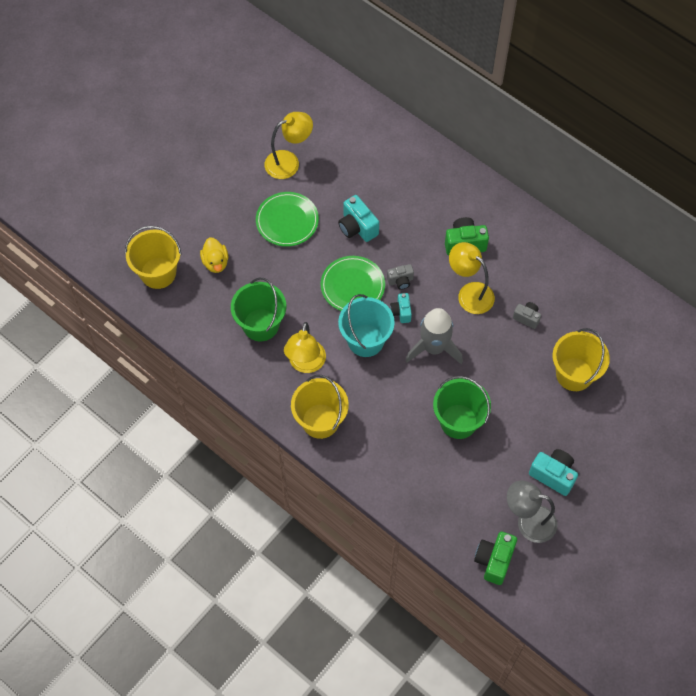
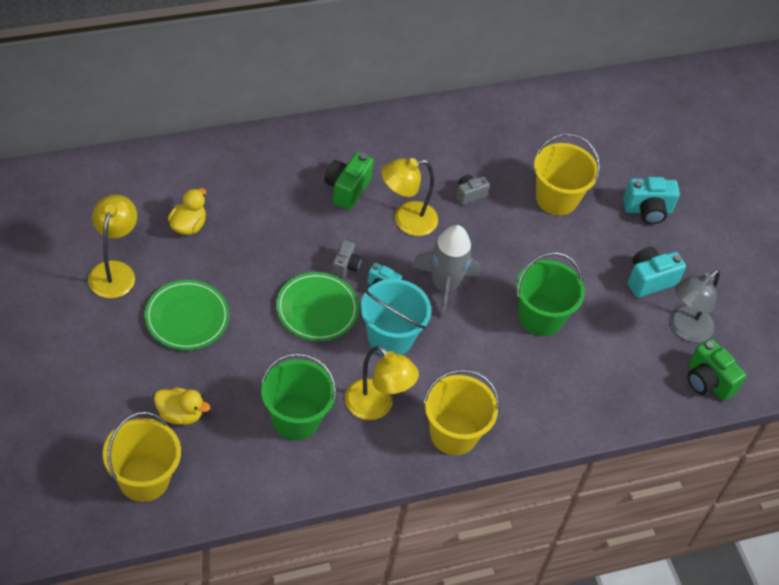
camera: 65 degrees left, 10 degrees down
turquoise camera [338,195,379,242] -> turquoise camera moved to [623,177,680,224]
none -> yellow duck [168,188,206,235]

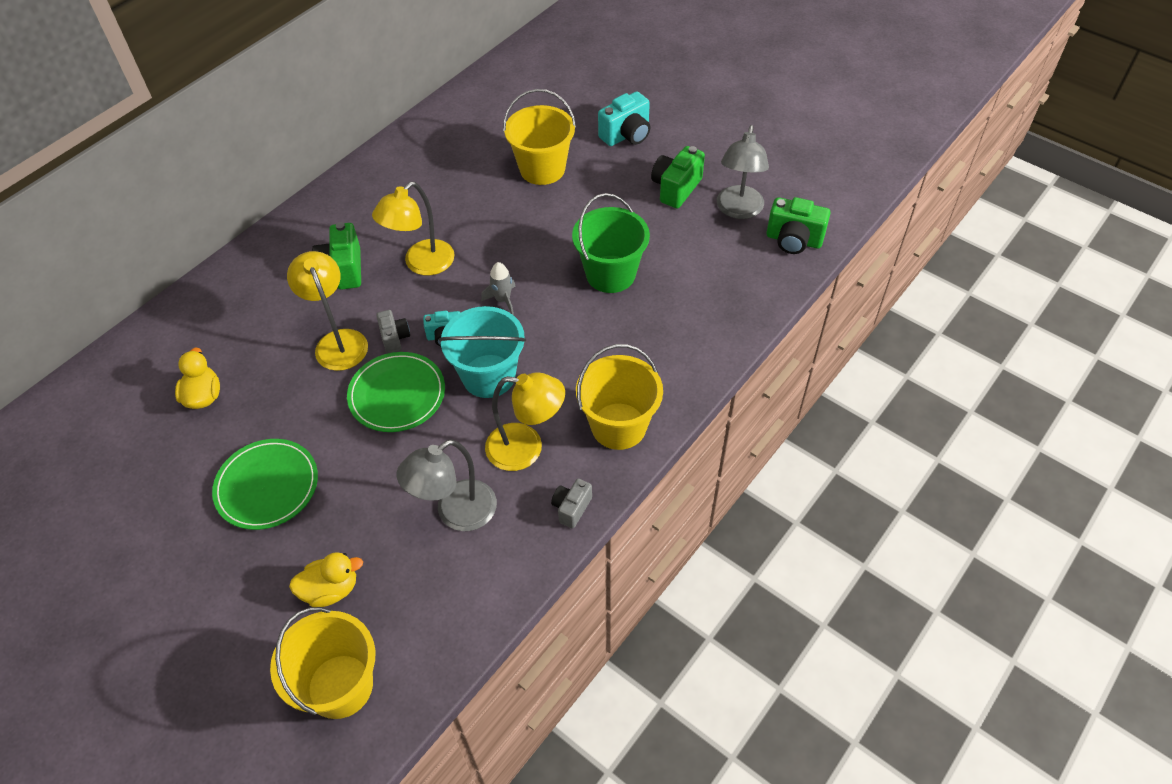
camera: 25 degrees left, 0 degrees up
yellow lamp [88,194,137,298] -> yellow lamp moved to [287,251,368,371]
green bucket [261,353,337,440] -> grey lamp [396,439,497,531]
grey rocket [412,225,481,319] -> grey rocket [481,262,516,315], size x0.49
grey camera [456,175,489,205] -> grey camera moved to [551,479,592,529]
turquoise camera [628,247,686,298] -> green camera [651,146,705,208]

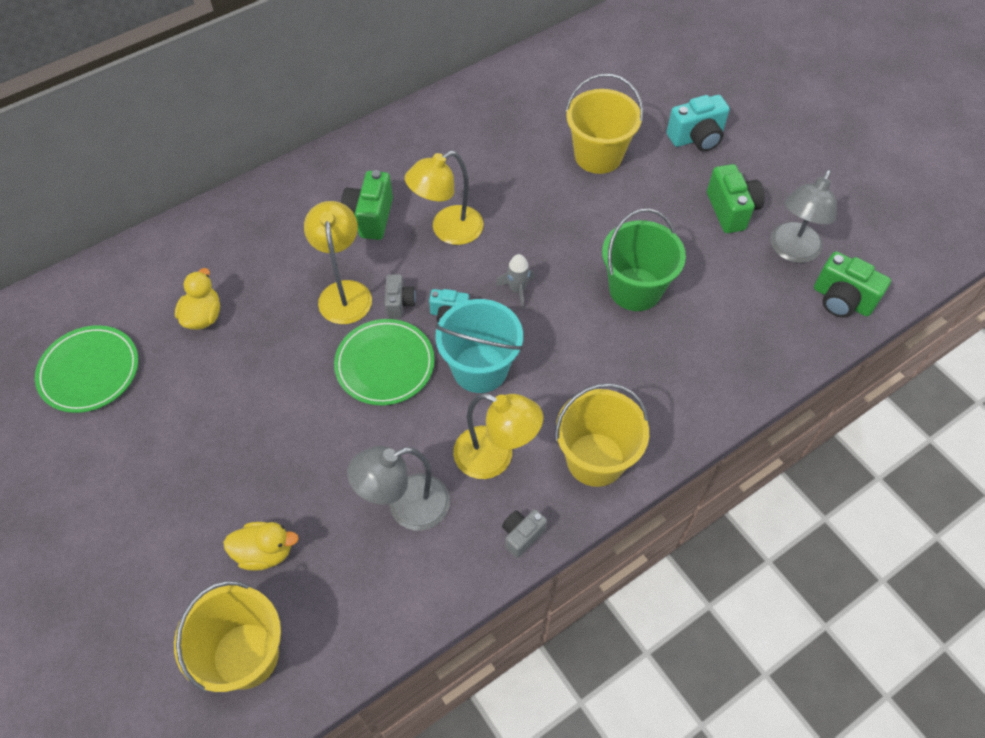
camera: 15 degrees right, 5 degrees up
green plate [212,439,318,530] -> green plate moved to [35,325,138,413]
green camera [651,146,705,208] -> green camera turned 120 degrees clockwise [707,164,765,233]

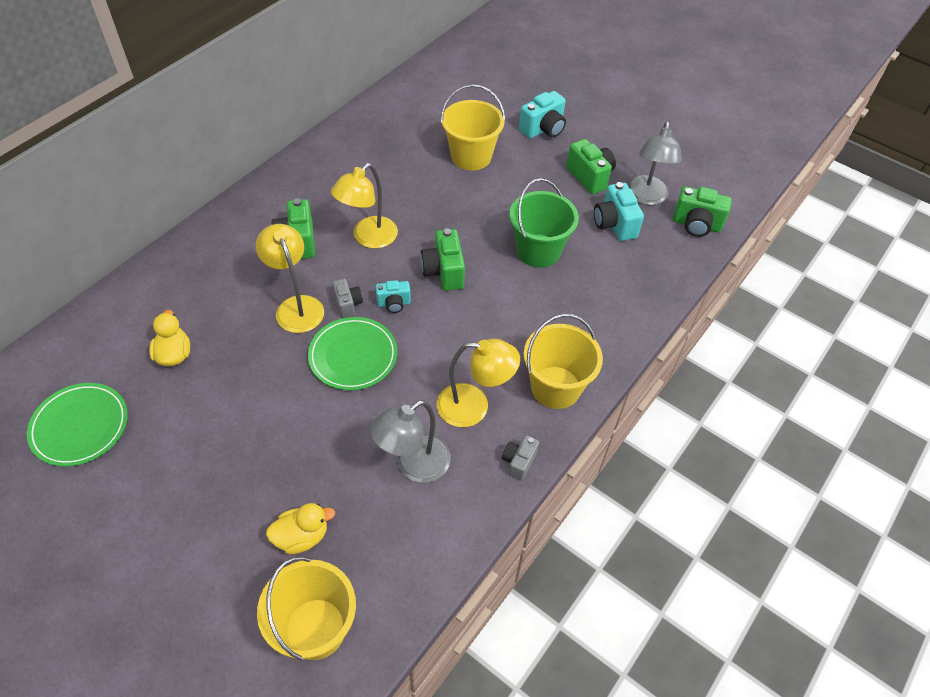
camera: 20 degrees left, 5 degrees down
turquoise bucket [435,299,523,393] -> none
grey rocket [496,254,534,309] -> green camera [420,228,465,291]
none -> turquoise camera [594,182,644,241]

